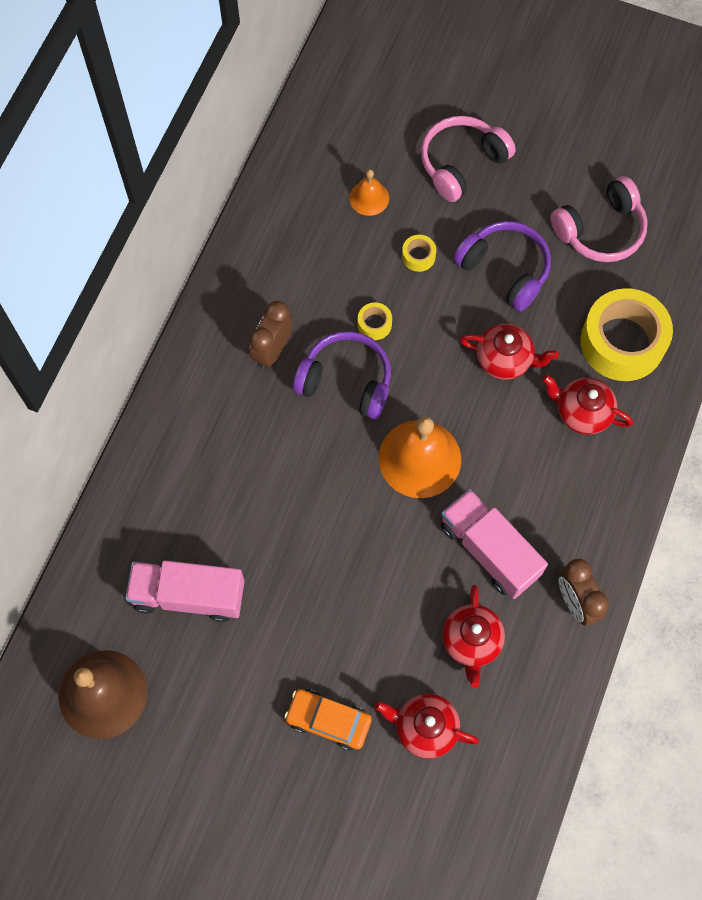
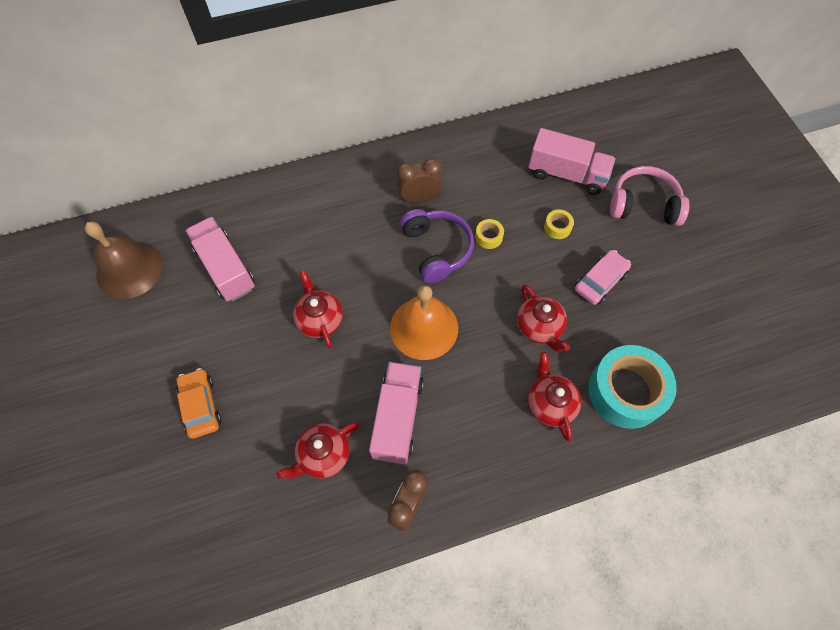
camera: 50 degrees right, 5 degrees down
orange bell [349,169,389,216] -> pink truck [528,128,615,195]
red teapot [374,694,479,759] -> red teapot moved to [293,270,343,349]
purple headphones [453,221,551,312] -> pink car [575,250,631,305]
pink headphones [551,176,648,262] -> none
yellow tape [580,288,673,381] -> turquoise tape [589,345,677,429]

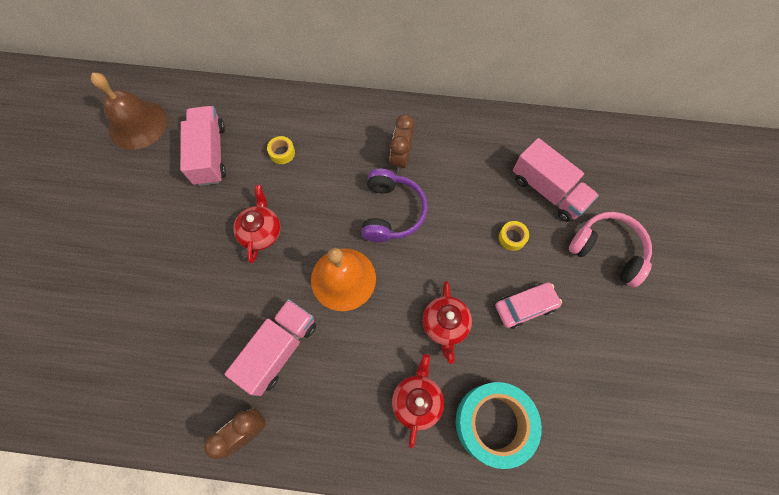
camera: 25 degrees right, 5 degrees up
orange car [176,368,221,439] -> none
red teapot [276,422,359,479] -> none
brown clock [397,158,442,202] -> brown clock turned 90 degrees counterclockwise [390,114,415,172]
yellow tape [475,219,504,249] -> yellow tape moved to [267,136,295,164]

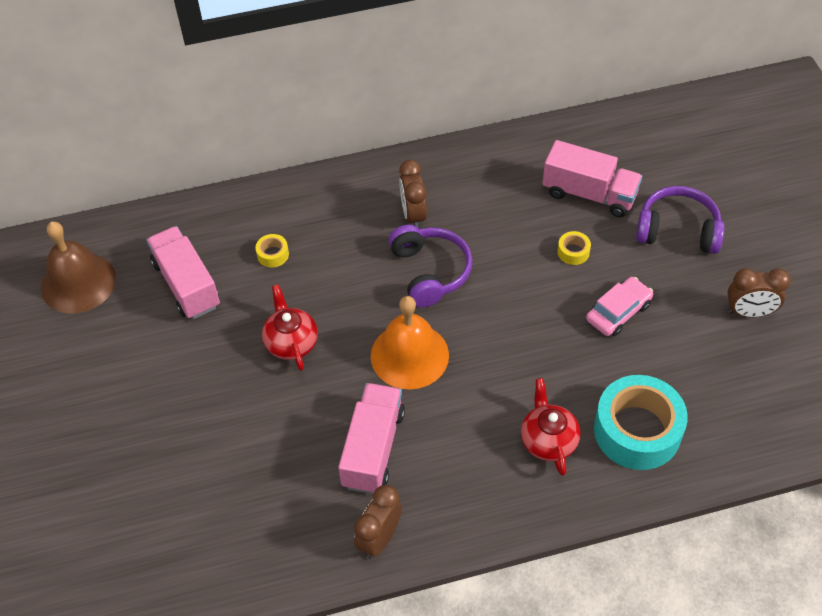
camera: 20 degrees left, 15 degrees down
red teapot [422,281,472,364] -> none
pink headphones [569,212,652,288] -> purple headphones [636,186,725,254]
none -> brown clock [728,268,791,318]

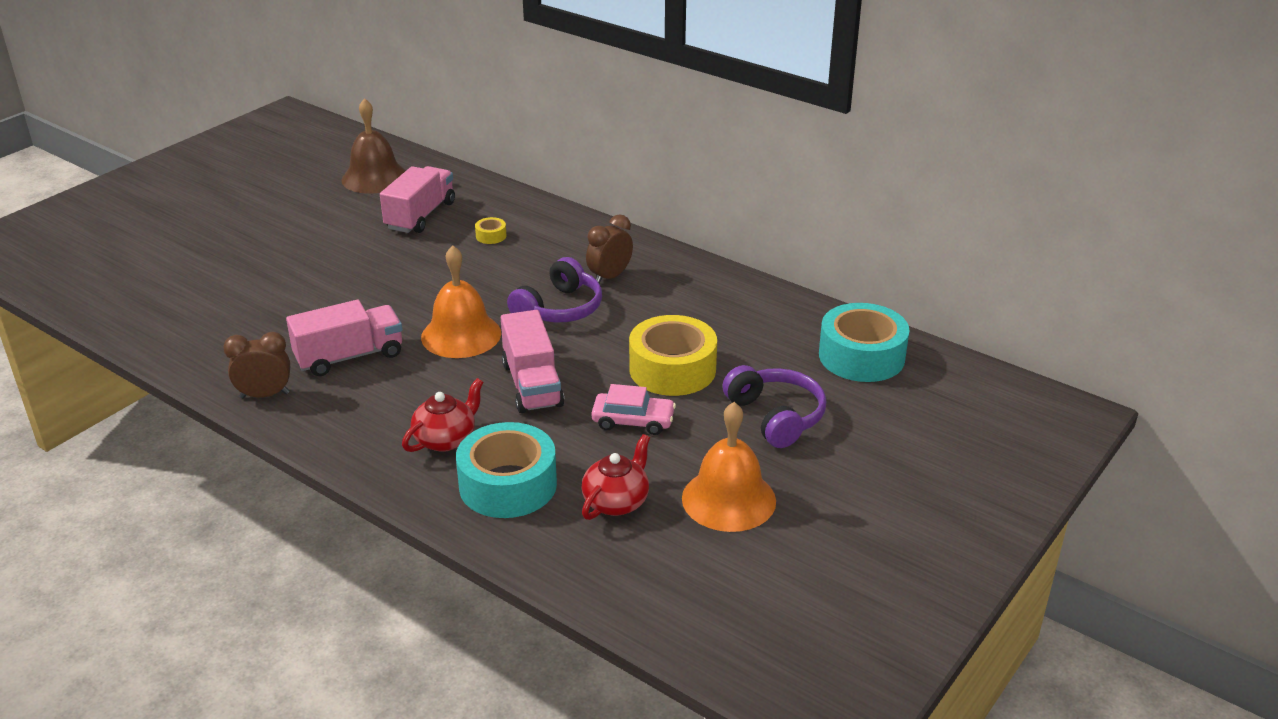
camera: 50 degrees right, 20 degrees down
red teapot [262,284,318,371] -> red teapot moved to [582,434,650,520]
pink truck [542,140,642,217] -> pink truck moved to [501,310,564,413]
yellow tape [557,231,591,265] -> yellow tape [629,315,717,396], size x2.43
brown clock [728,268,791,318] -> orange bell [682,402,776,532]
none -> turquoise tape [819,303,910,382]

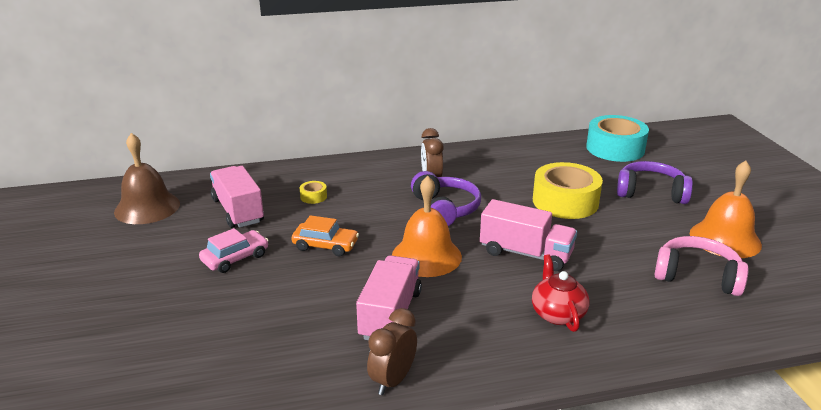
camera: 50 degrees left, 5 degrees down
turquoise tape [456,422,557,518] -> none
red teapot [582,434,650,520] -> pink headphones [654,236,749,296]
pink car [591,384,676,435] -> pink car moved to [199,228,269,273]
none -> orange car [291,215,359,256]

